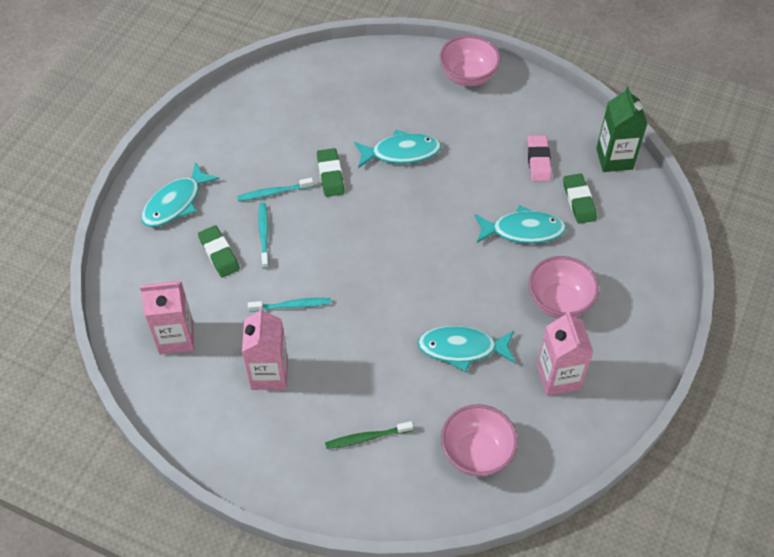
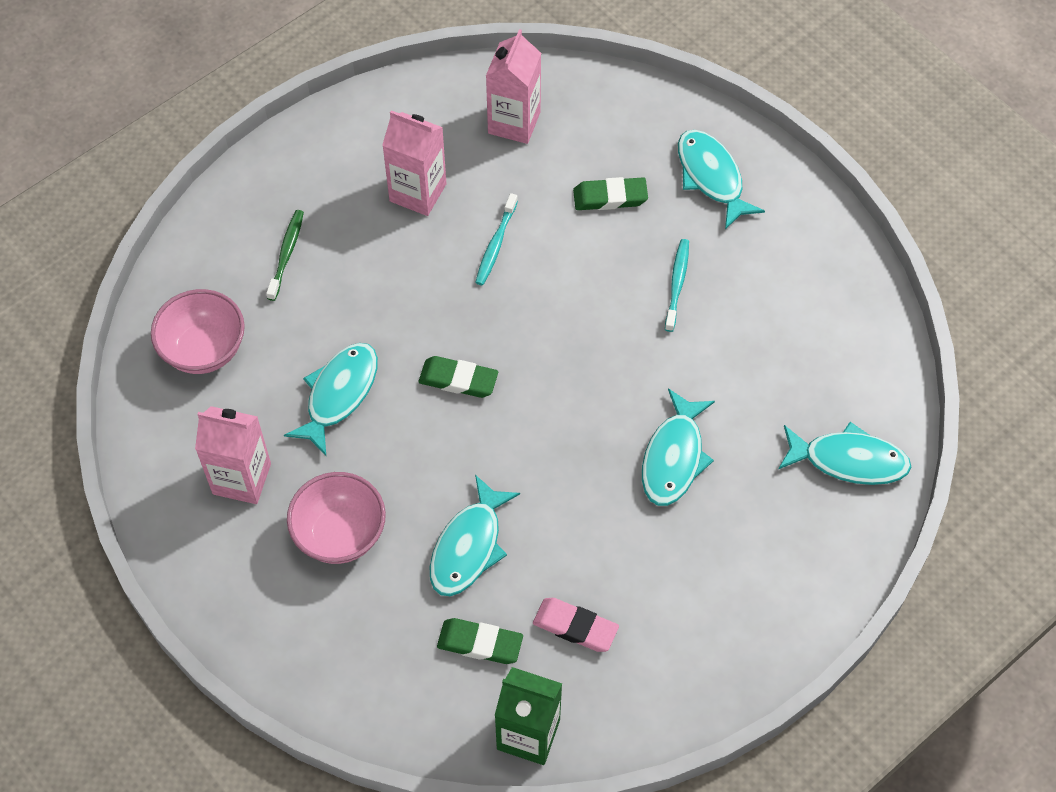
camera: 115 degrees right, 5 degrees up
turquoise toothbrush [258,202,269,269] -> none
green eraser [317,148,344,197] -> green eraser moved to [419,356,498,398]
pink bowl [440,35,500,86] -> none
none -> turquoise fish [778,422,911,485]

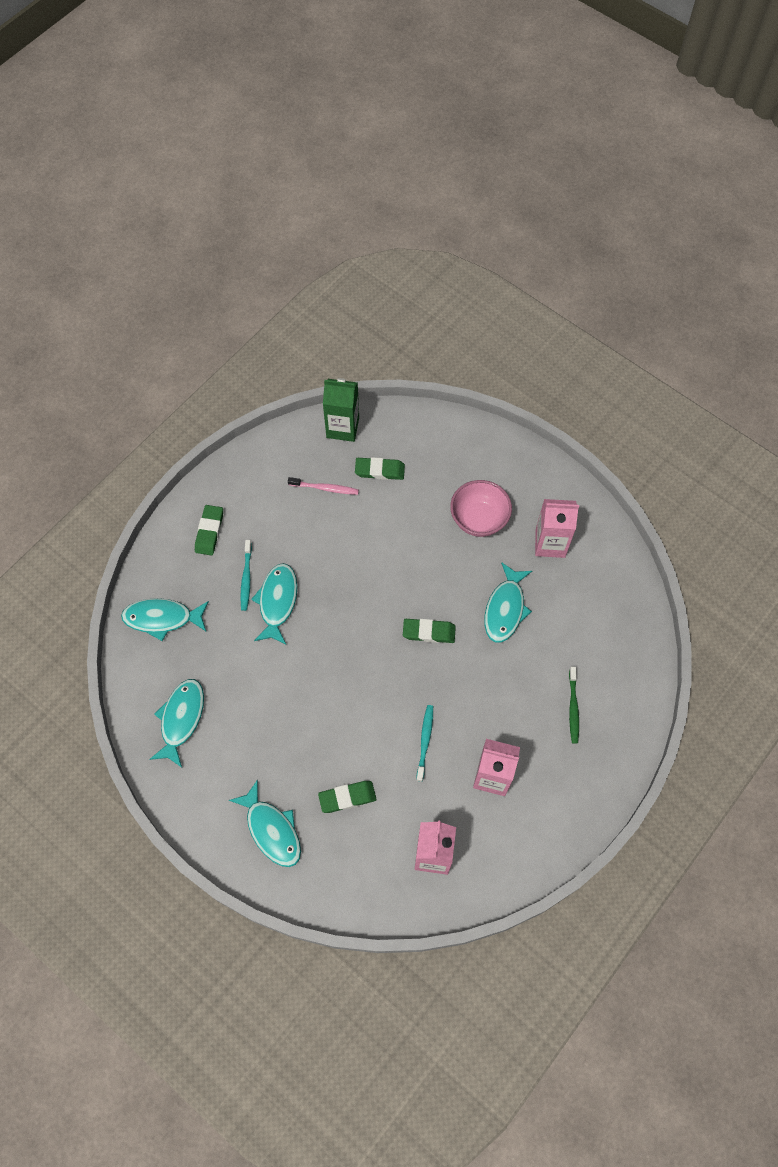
camera: 170 degrees right, 5 degrees up
pink bowl [151,289,245,374] -> none
turquoise fish [430,475,520,596] -> turquoise fish moved to [150,679,204,768]
pink eraser [533,598,619,652] -> pink toothbrush [288,477,359,495]
turquoise toothbrush [665,239,689,332] -> turquoise toothbrush moved to [241,540,252,611]
none -> green eraser [195,505,223,555]

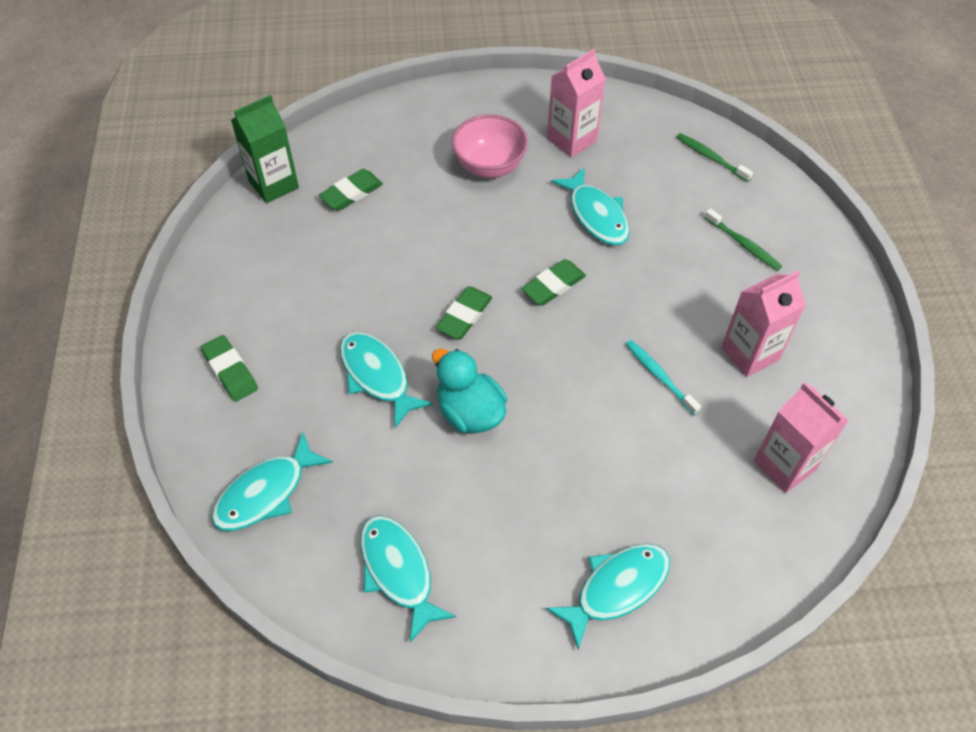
camera: 45 degrees left, 10 degrees down
turquoise fish [229,779,301,867] -> turquoise fish turned 45 degrees counterclockwise [546,544,670,651]
turquoise toothbrush [241,540,252,611] -> none
pink toothbrush [288,477,359,495] -> none
green eraser [318,781,377,813] -> green eraser moved to [436,286,492,339]
none -> turquoise duck [432,349,507,433]
none -> green toothbrush [676,133,753,182]

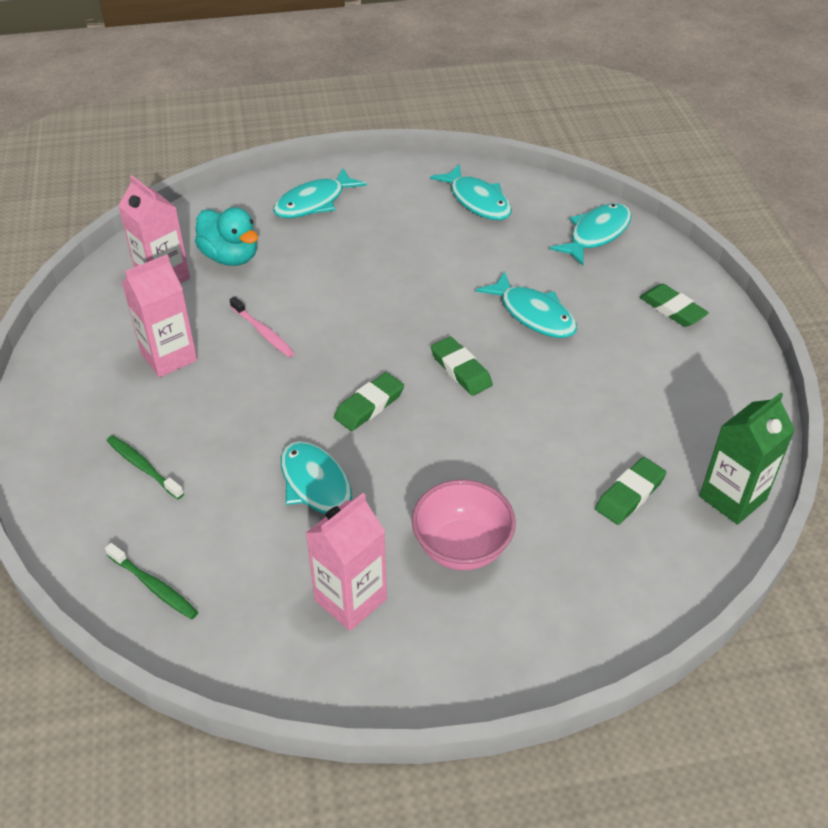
camera: 175 degrees right, 10 degrees down
turquoise duck [432,349,507,433] -> turquoise duck moved to [195,207,258,266]
green eraser [436,286,492,339] -> green eraser turned 60 degrees counterclockwise [431,337,493,396]
turquoise toothbrush [626,340,701,415] -> pink toothbrush [230,296,295,357]

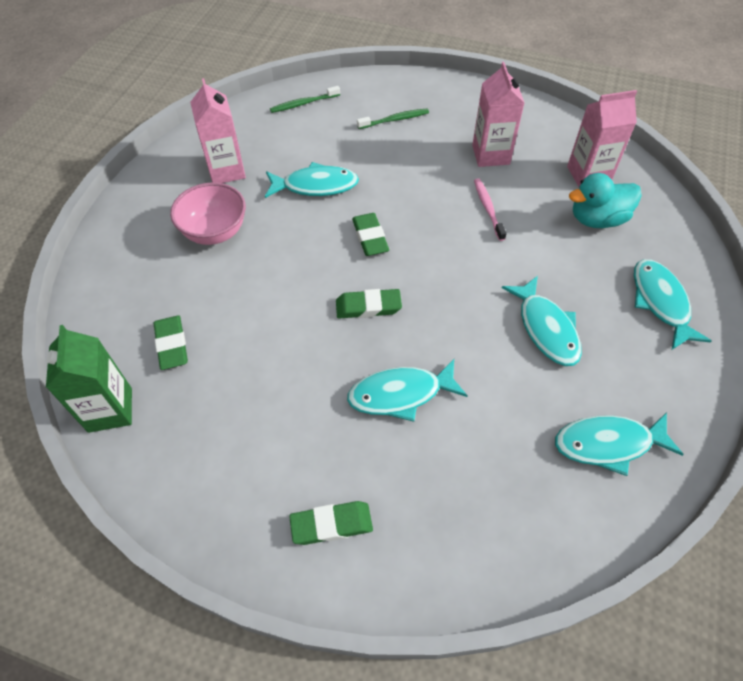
camera: 120 degrees right, 10 degrees up
pink toothbrush [230,296,295,357] -> pink toothbrush turned 90 degrees clockwise [474,178,507,241]
turquoise fish [550,203,632,265] -> turquoise fish moved to [502,276,582,366]

